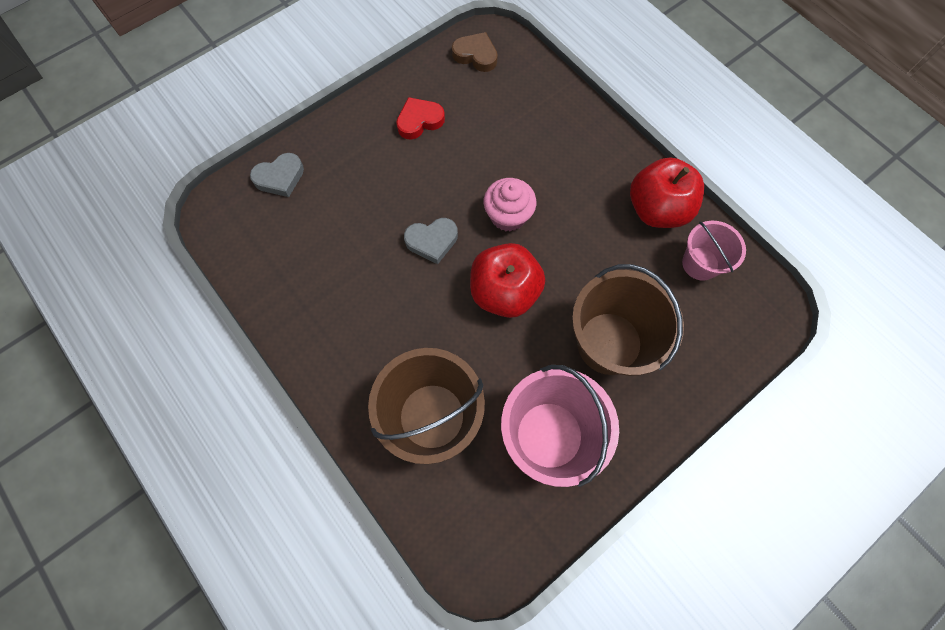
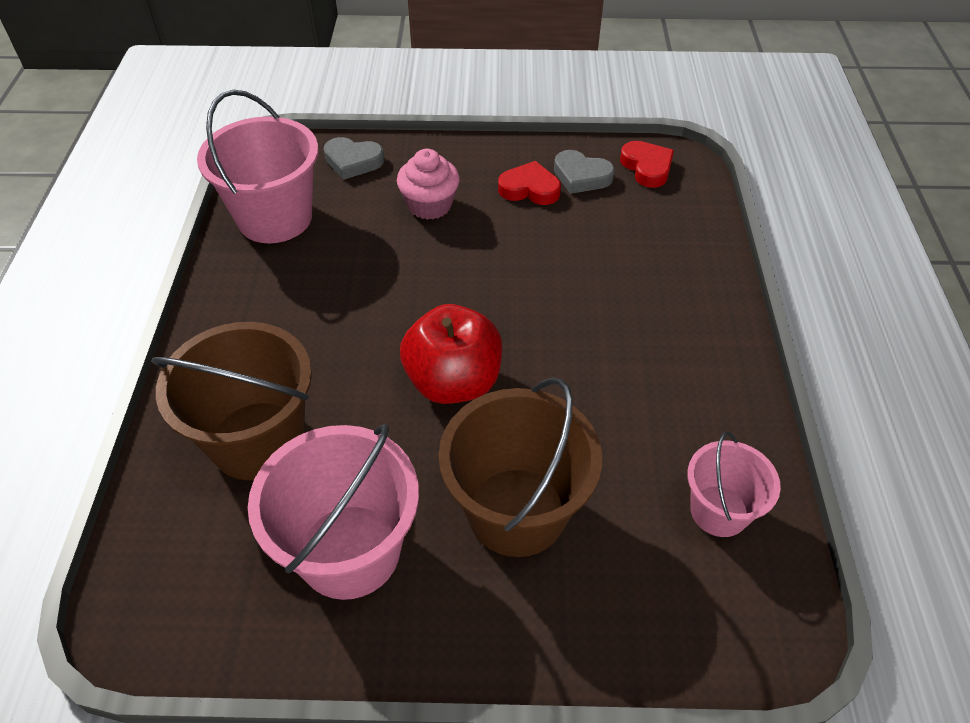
camera: 40 degrees right, 20 degrees down
grey heart [404,218,458,264] -> grey heart moved to [554,150,615,194]
brown heart [452,32,498,72] -> red heart [620,141,674,188]
pink cupcake [484,178,536,232] -> pink cupcake moved to [397,149,460,220]
red apple [630,157,704,228] -> none
none -> pink bucket [197,90,318,243]

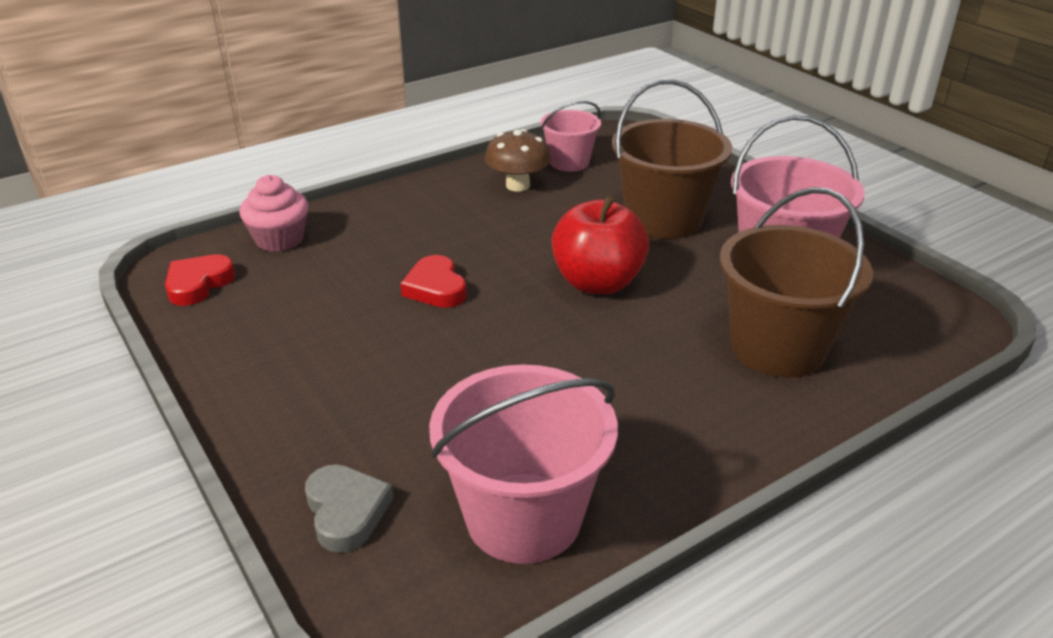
camera: 125 degrees left, 15 degrees down
pink cupcake [397,149,460,220] -> pink cupcake moved to [239,175,308,252]
red heart [498,161,561,205] -> red heart moved to [400,255,467,308]
grey heart [554,150,615,194] -> none
none -> brown mushroom [485,129,551,192]

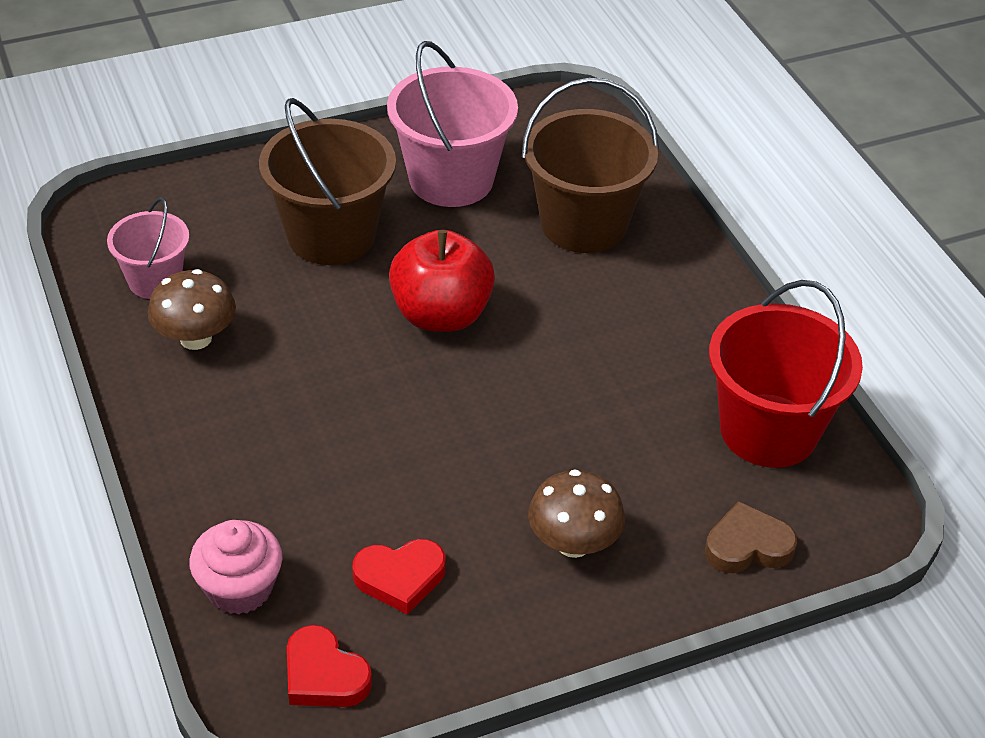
camera: 80 degrees left, 10 degrees up
grey heart [305,464,393,553] -> brown heart [705,501,797,573]
red heart [400,255,467,308] -> red heart moved to [353,539,446,615]
pink bucket [429,364,618,564] -> red bucket [709,280,863,468]
none -> brown mushroom [528,469,625,558]

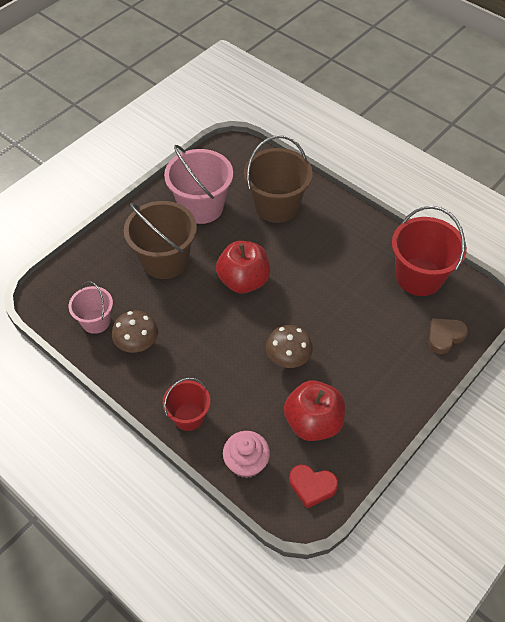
camera: 25 degrees left, 10 degrees up
red heart [353,539,446,615] -> red apple [284,380,345,441]
brown mushroom [528,469,625,558] -> brown mushroom moved to [266,325,313,368]
none -> red bucket [163,378,210,431]

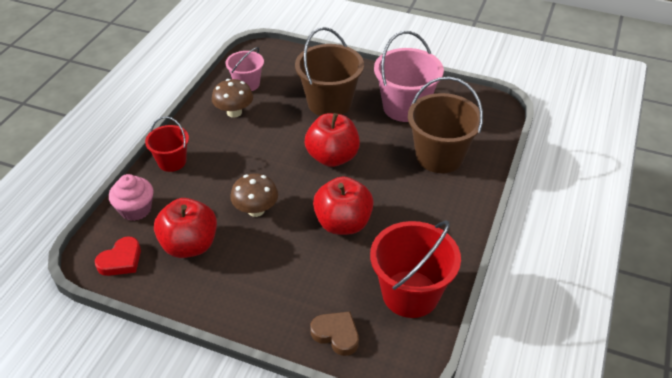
camera: 70 degrees right, 10 degrees down
red heart [289,465,338,508] -> red heart turned 135 degrees counterclockwise [95,236,141,276]
none -> red apple [313,176,374,235]

